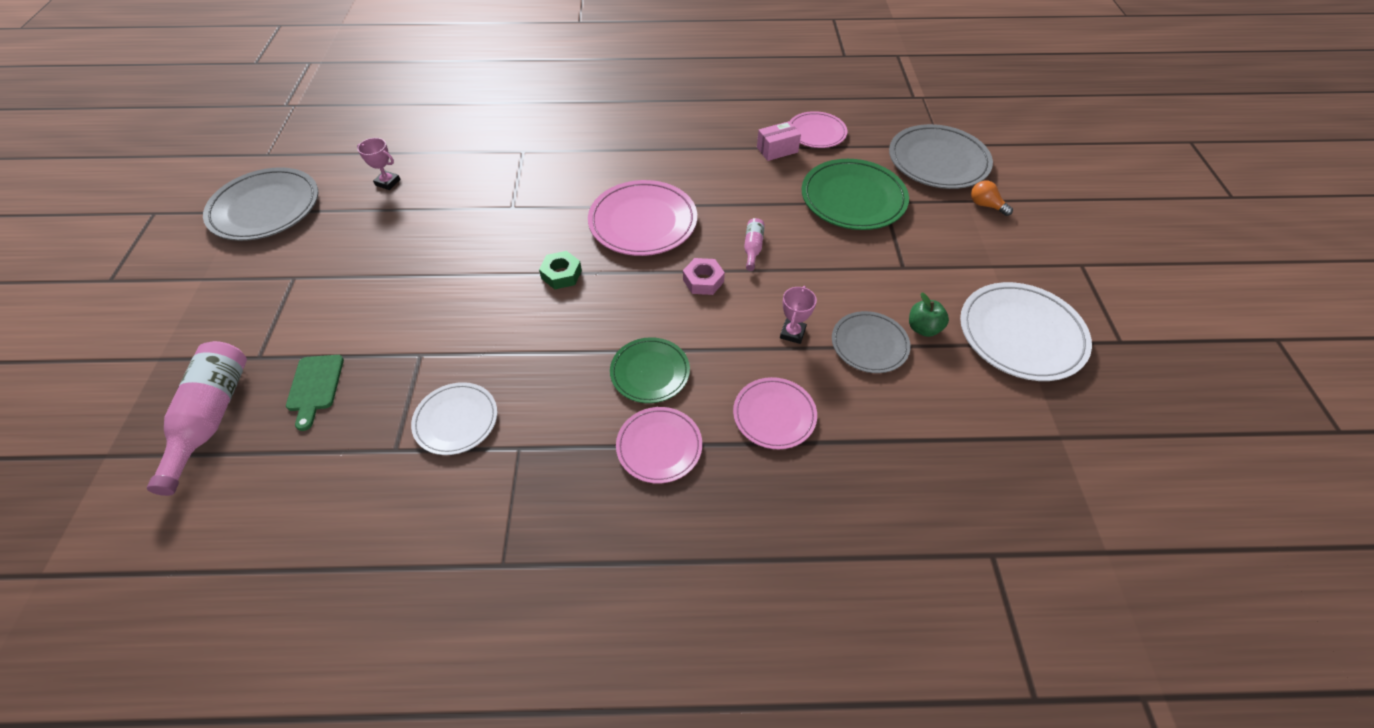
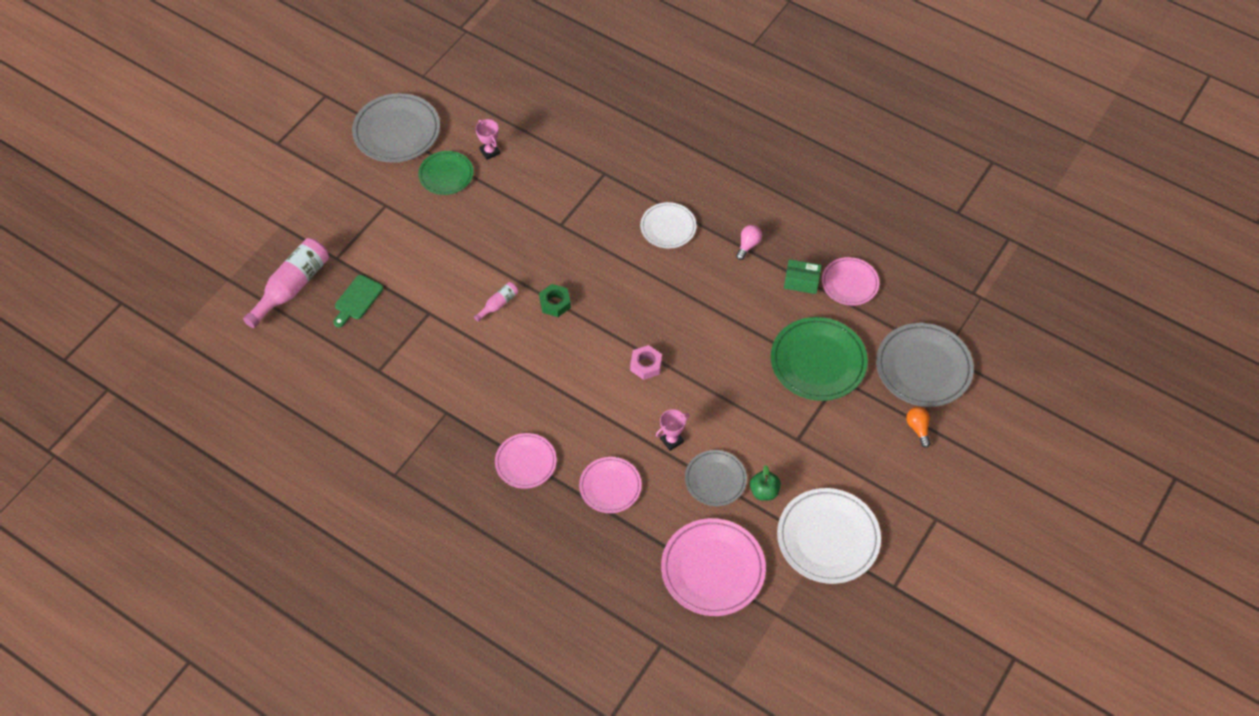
camera: 35 degrees right, 5 degrees up
white plate [411,382,497,455] -> white plate moved to [640,202,697,248]
pink plate [588,180,697,256] -> pink plate moved to [661,518,766,616]
green plate [610,337,690,403] -> green plate moved to [418,151,474,195]
pink bottle [744,218,765,271] -> pink bottle moved to [474,282,518,322]
pink box [757,121,801,161] -> green box [784,259,822,294]
none -> pink light bulb [736,225,762,260]

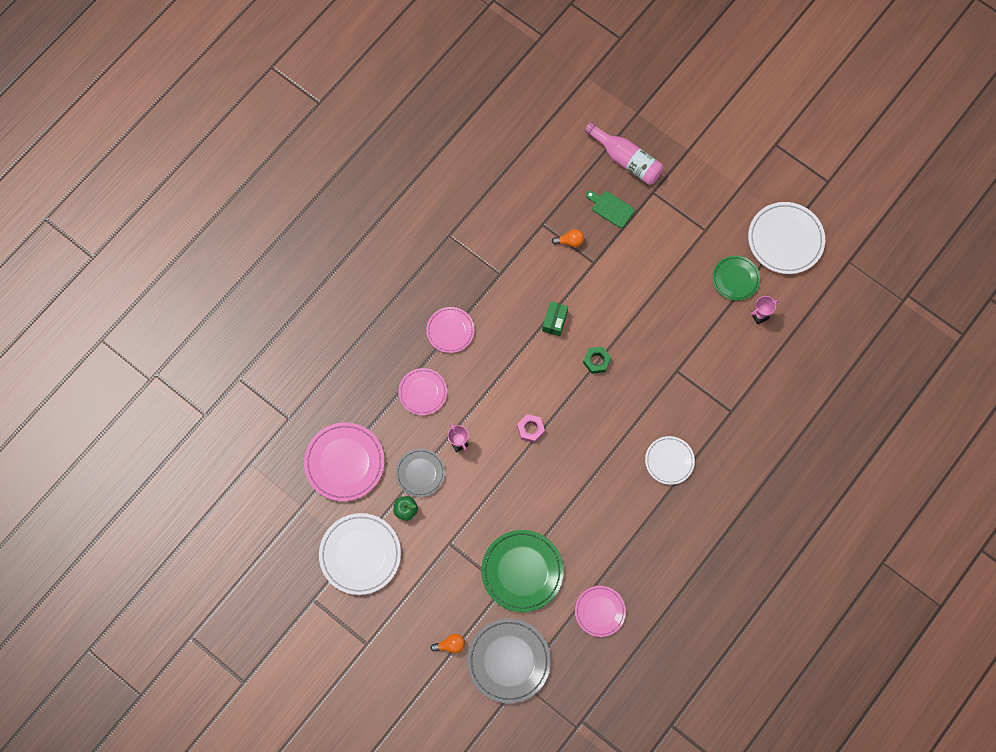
camera: 95 degrees right, 15 degrees up
grey plate [352,93,440,163] -> white plate [748,202,825,274]
pink bottle [474,282,518,322] -> none
pink light bulb [736,225,762,260] -> none
green box [784,259,822,294] -> green box moved to [542,301,568,336]
none -> orange light bulb [552,229,584,247]

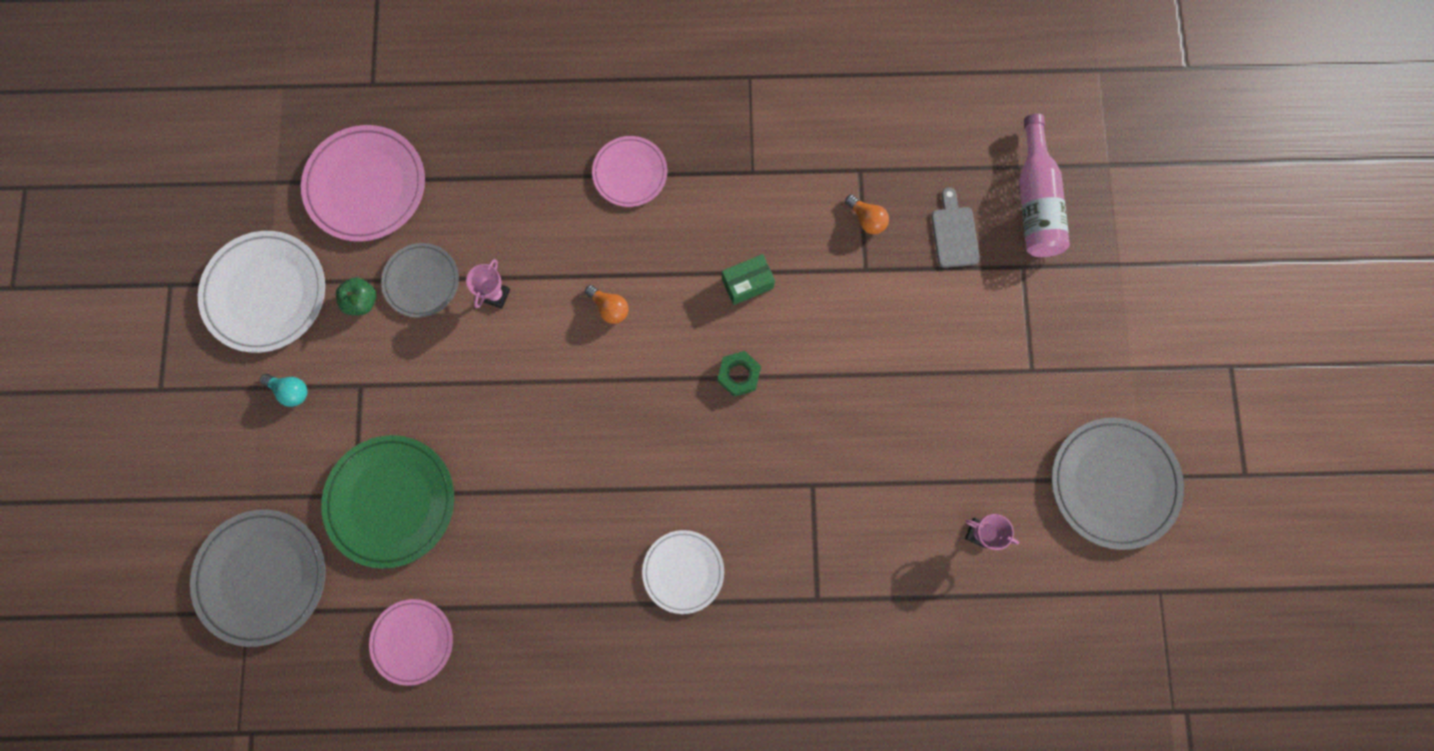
camera: 50 degrees right, 5 degrees up
pink plate [398,368,447,415] -> none
orange light bulb [431,634,465,653] -> orange light bulb moved to [585,285,629,324]
pink nut [517,414,545,443] -> none
green cutting board [586,191,635,228] -> grey cutting board [931,187,980,268]
green plate [712,256,760,301] -> none
white plate [748,202,825,274] -> grey plate [1051,418,1184,550]
none -> turquoise light bulb [260,374,308,407]

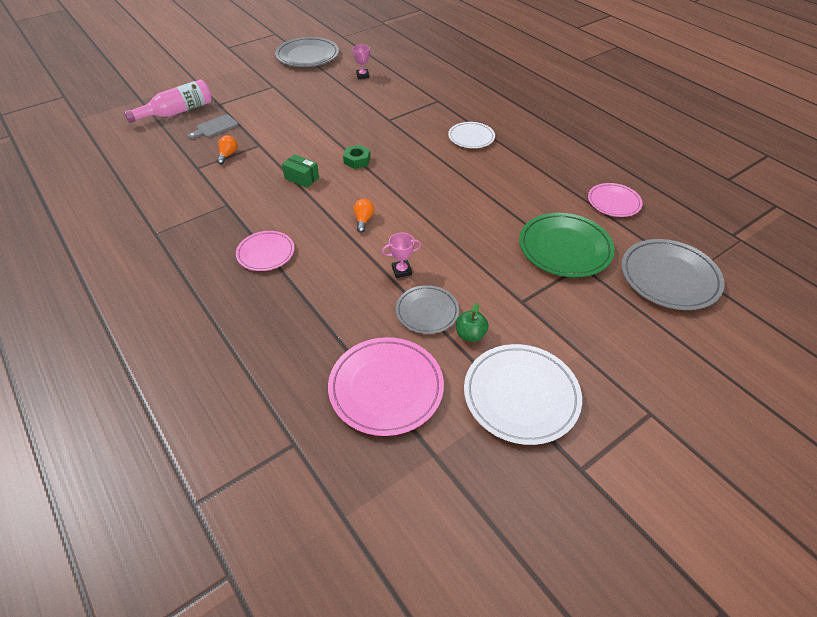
camera: 125 degrees left, 30 degrees down
turquoise light bulb [260,374,308,407] -> none

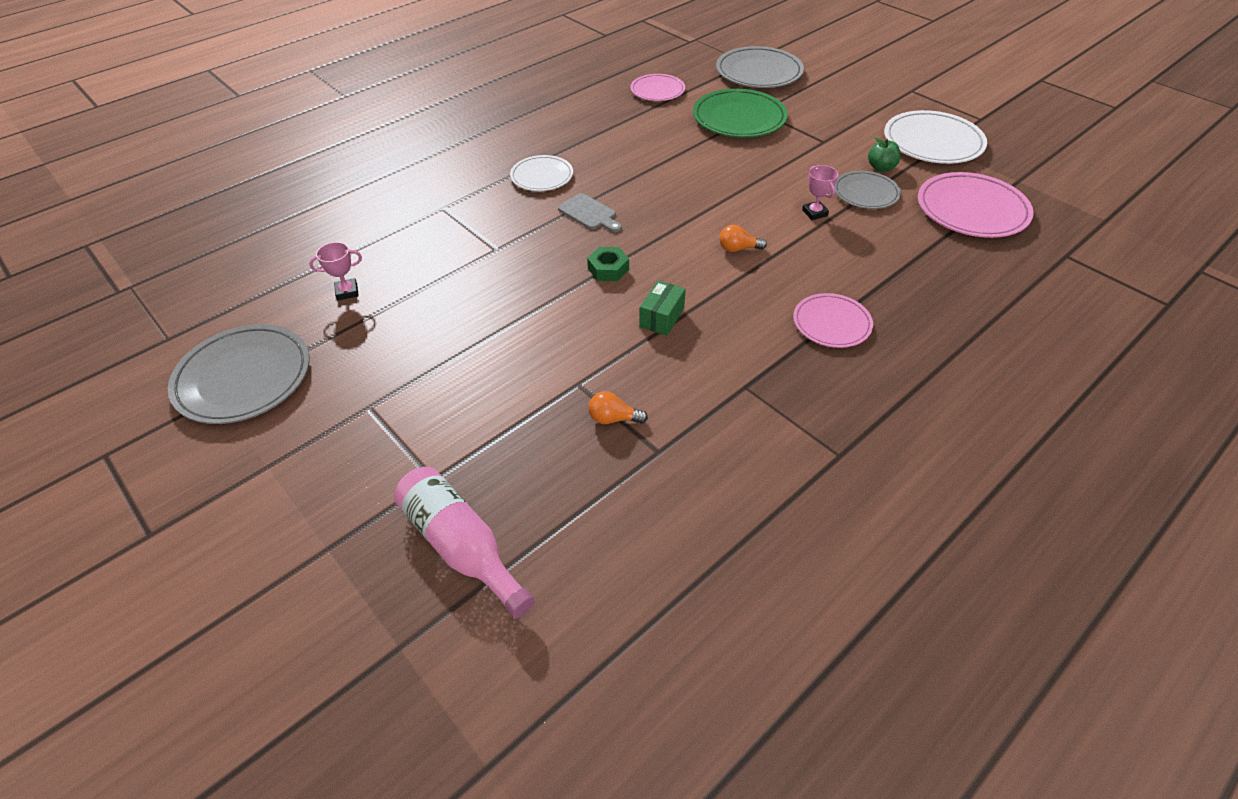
camera: 95 degrees left, 0 degrees up
grey cutting board [188,114,238,139] -> grey cutting board moved to [558,193,622,232]

